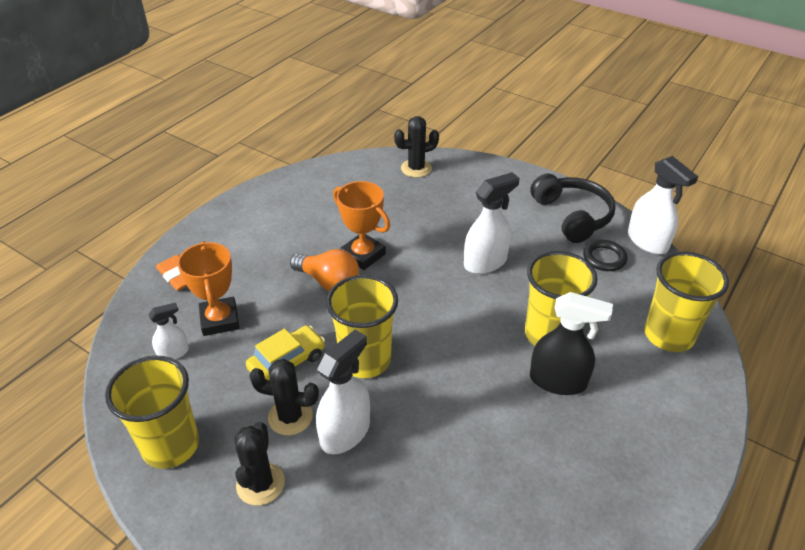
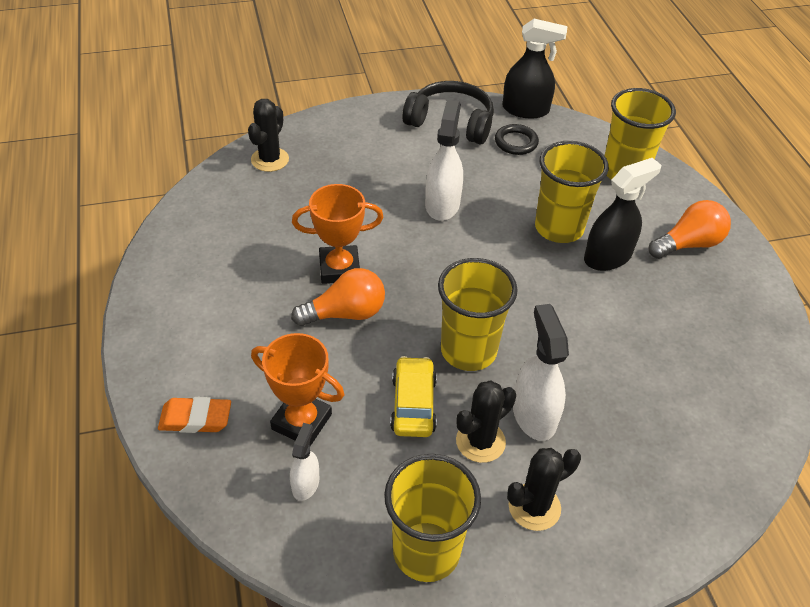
camera: 50 degrees left, 5 degrees up
black cactus [234,422,285,506] -> black cactus turned 75 degrees counterclockwise [507,448,581,531]
white spray bottle [628,156,698,254] -> black spray bottle [503,19,568,118]
none -> orange light bulb [649,200,731,259]

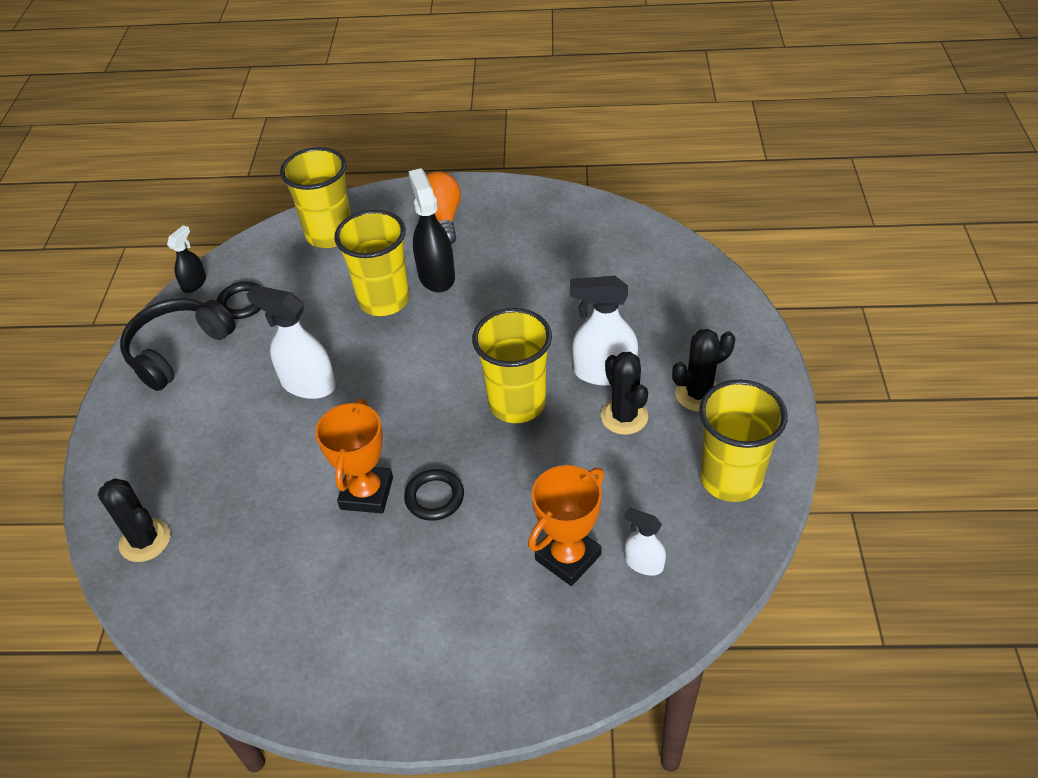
camera: 70 degrees left, 0 degrees up
orange eraser [158,397,231,433] -> none
orange light bulb [291,268,385,326] -> black ring [404,469,464,521]
yellow car [390,356,437,437] -> none
black spray bottle [503,19,568,118] -> black spray bottle [167,225,206,293], size x0.56
black cactus [507,448,581,531] -> black cactus turned 75 degrees clockwise [672,329,735,412]

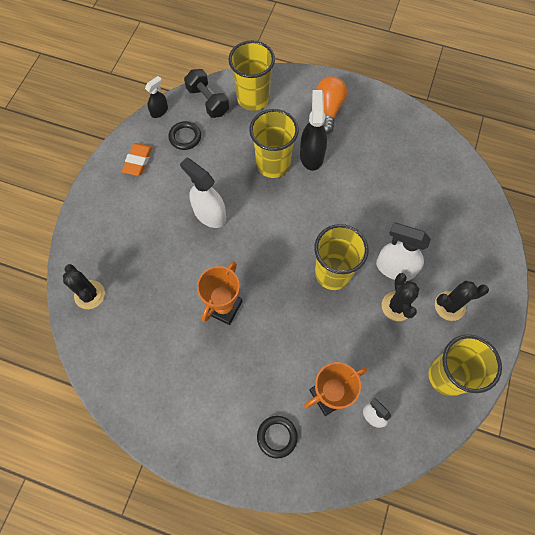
camera: 15 degrees right, 20 degrees up
black headphones [120,298,236,391] -> orange eraser [122,143,152,176]
black ring [404,469,464,521] -> black ring moved to [257,416,298,459]
none -> black dumbbell [184,69,229,118]

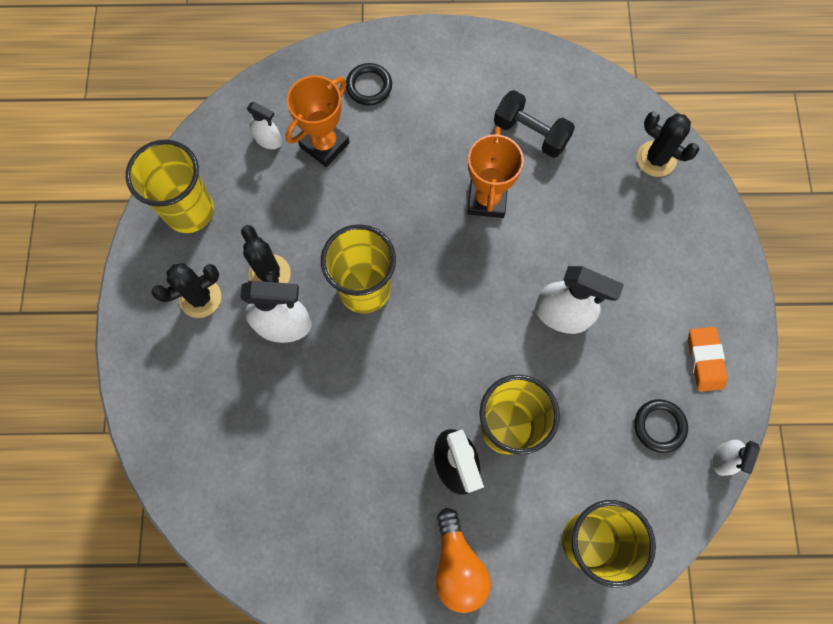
camera: 160 degrees right, 5 degrees up
black spray bottle [145,76,168,118] -> white spray bottle [713,440,760,476]
black dumbbell [184,69,229,118] -> black dumbbell moved to [494,90,575,158]

